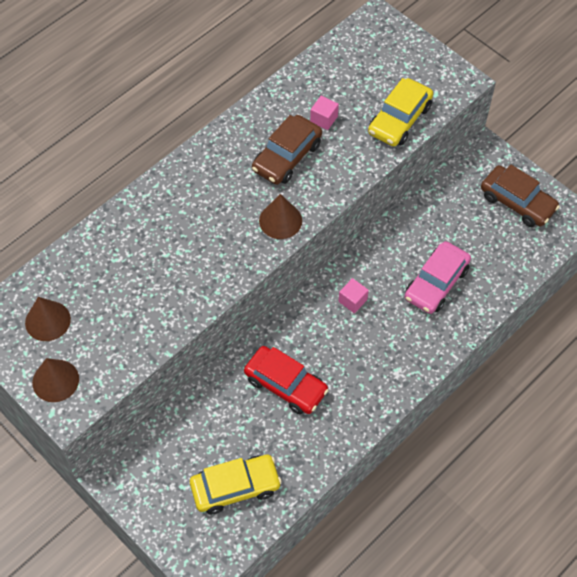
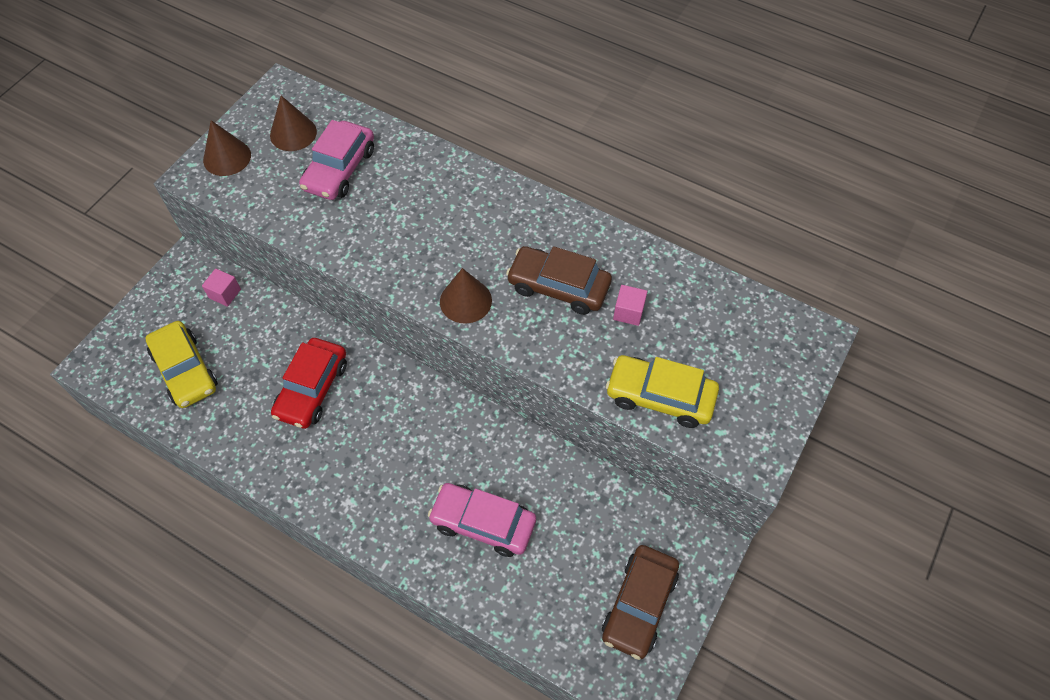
camera: 75 degrees right, 0 degrees up
pink cube [339,278,369,313] -> pink cube moved to [202,269,241,307]
none -> pink car [299,120,374,200]

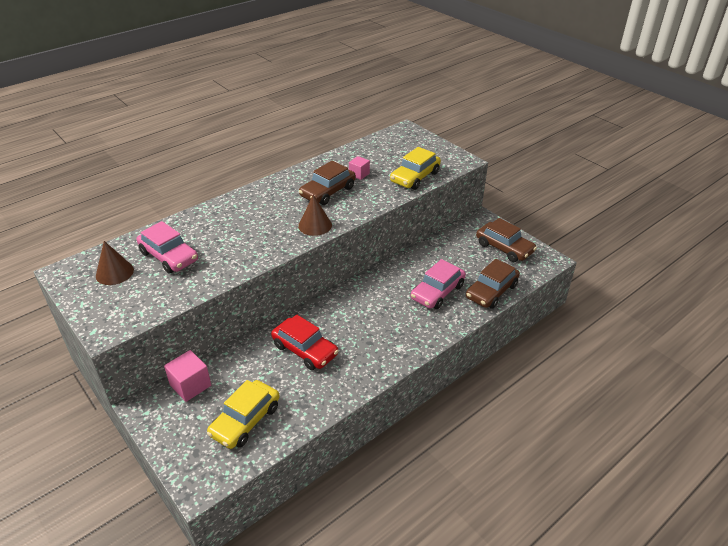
camera: 70 degrees left, 20 degrees down
yellow car [145,321,218,408] -> yellow car turned 135 degrees clockwise [207,380,280,449]
pink cube [202,269,241,307] -> pink cube [164,350,211,402], size x1.57
brown cone [203,120,251,176] -> none
none -> brown car [466,259,520,309]

